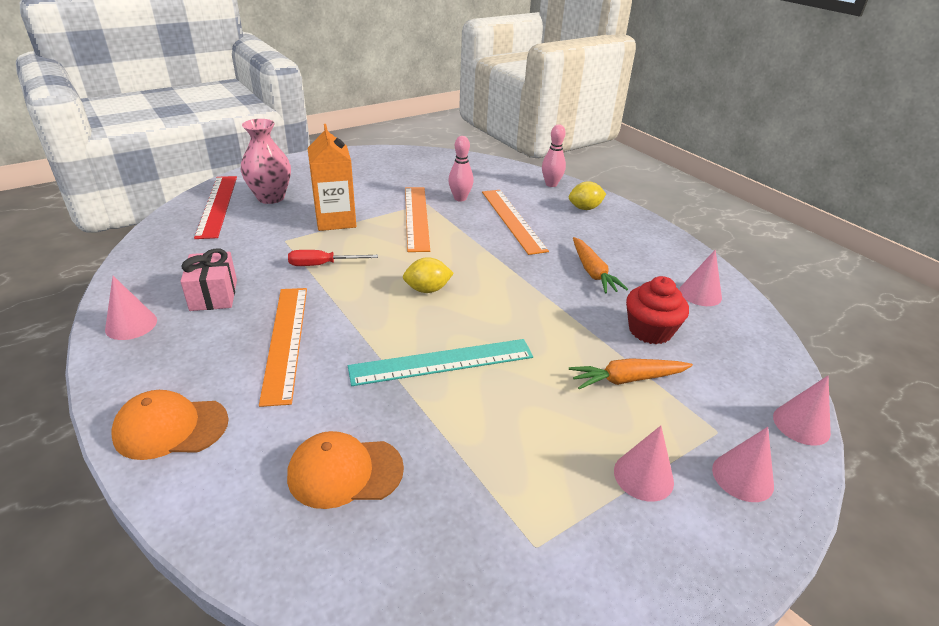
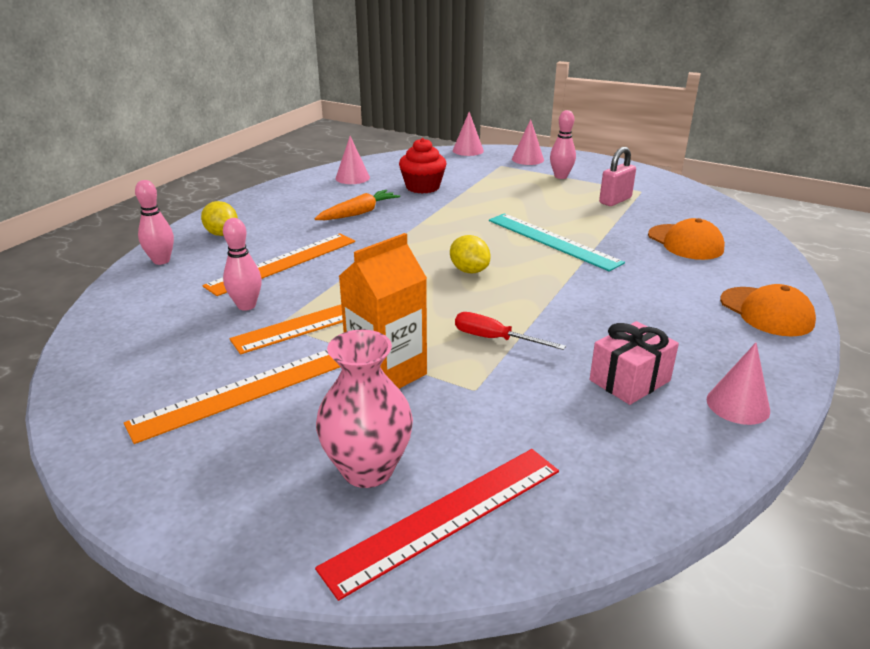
camera: 115 degrees left, 5 degrees down
orange ruler [259,288,307,407] -> orange ruler moved to [124,350,340,444]
red screwdriver [288,250,378,266] -> red screwdriver turned 150 degrees clockwise [455,312,566,350]
orange carrot [569,358,693,389] -> none
pink cone [614,426,674,502] -> pink bowling pin [550,110,576,179]
none -> pink padlock [599,147,636,206]

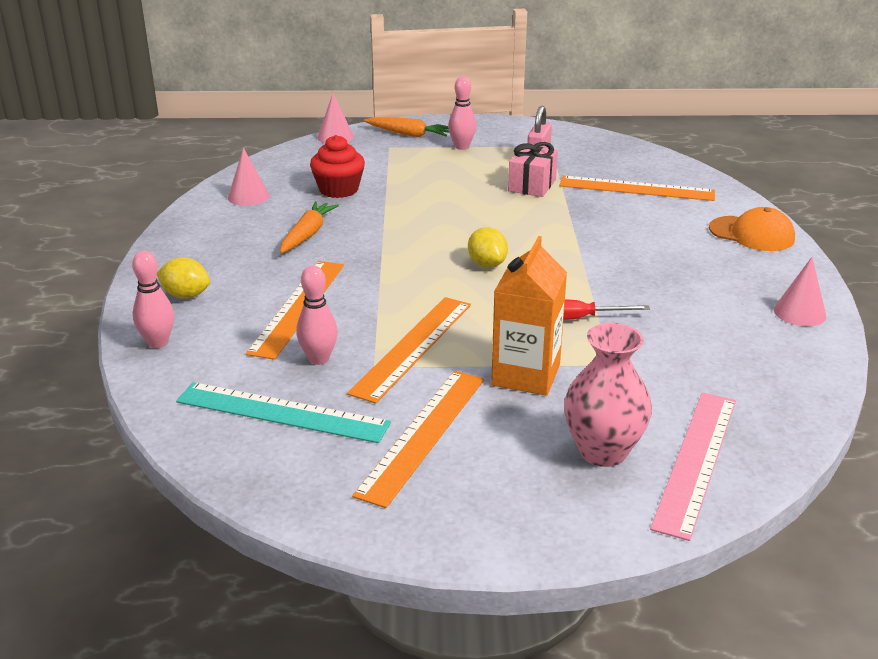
camera: 30 degrees left, 0 degrees up
red ruler [315,449,559,601] -> pink ruler [650,392,736,541]
yellow lemon [450,235,491,274] -> yellow lemon turned 45 degrees clockwise [468,227,508,268]
turquoise ruler [489,213,625,272] -> turquoise ruler moved to [176,382,391,443]
pink cone [512,119,544,165] -> orange carrot [364,117,450,137]
pink gift [590,321,679,405] -> pink gift moved to [508,142,558,197]
orange cap [648,218,725,260] -> orange ruler [559,176,715,201]

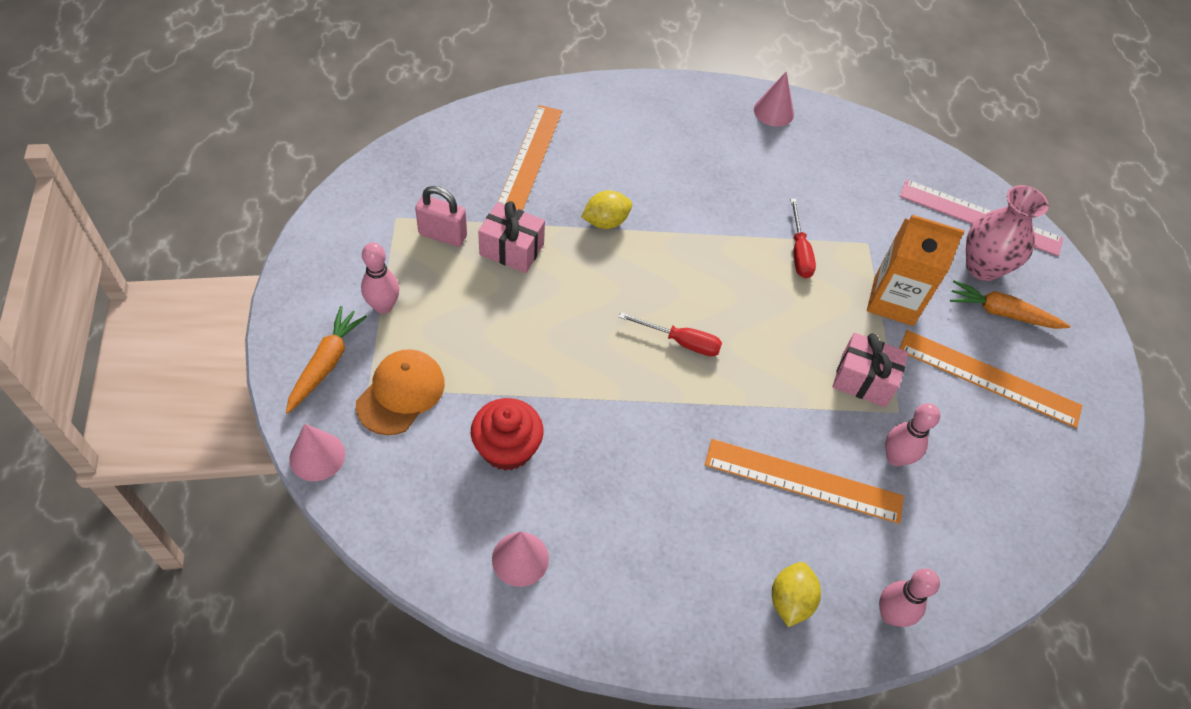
camera: 95 degrees left, 25 degrees up
turquoise ruler [176,382,391,443] -> none
orange carrot [280,201,339,253] -> orange carrot moved to [950,280,1070,329]
orange ruler [347,297,471,404] -> pink gift [832,333,908,407]
yellow lemon [468,227,508,268] -> yellow lemon moved to [581,190,632,229]
orange cap [709,207,795,251] -> orange cap moved to [356,349,445,435]
none -> red screwdriver [619,312,722,356]

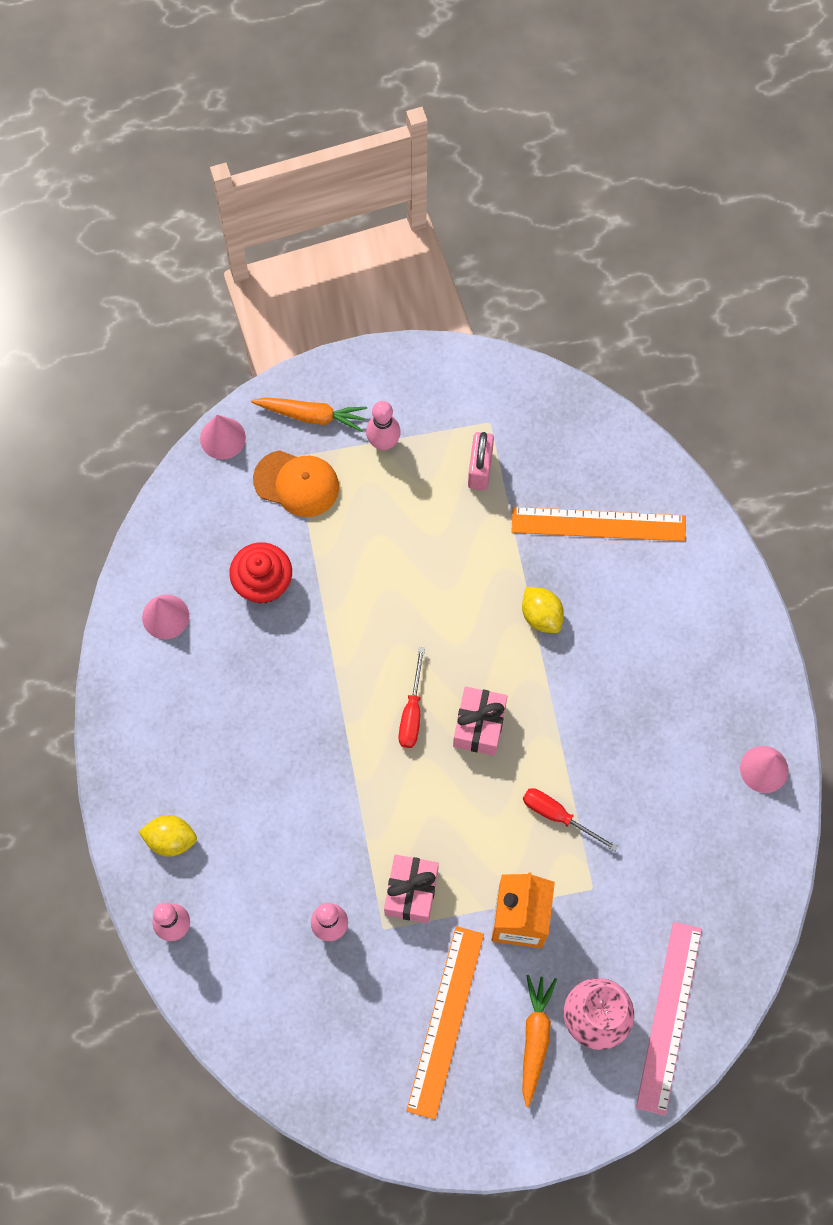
camera: 85 degrees right, 15 degrees up
pink gift [478,201,545,273] -> pink gift moved to [453,687,507,756]
orange ruler [705,439,904,524] -> none
red screwdriver [790,199,816,278] -> red screwdriver turned 45 degrees clockwise [523,788,618,851]

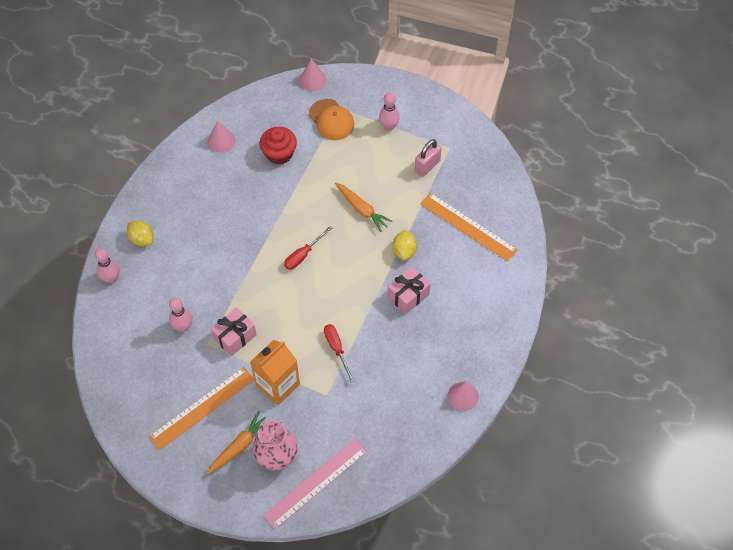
camera: 35 degrees right, 10 degrees down
orange carrot [251,397,367,432] -> orange carrot moved to [335,183,393,232]
pink gift [453,687,507,756] -> pink gift moved to [387,267,431,314]

